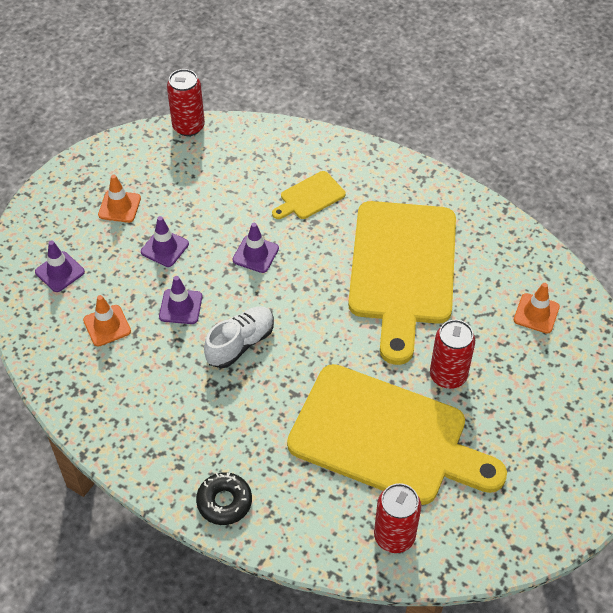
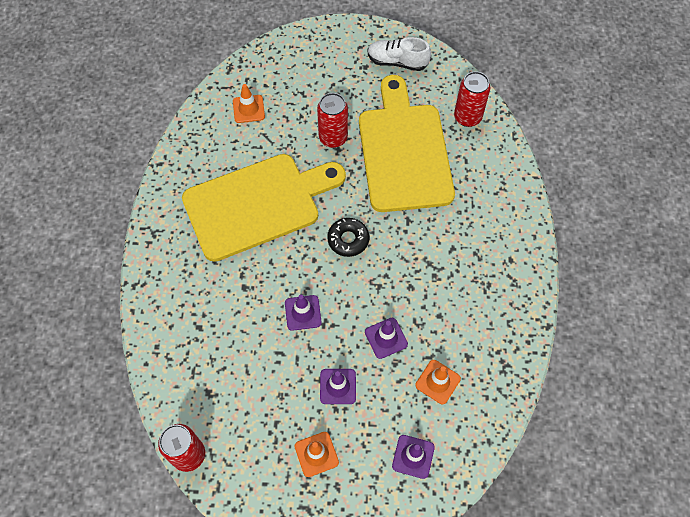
camera: 120 degrees left, 10 degrees up
black donut [196,472,252,525] -> black donut moved to [327,218,369,257]
white shoe [204,306,274,368] -> white shoe moved to [368,37,431,71]
yellow cutting board [272,171,346,219] -> none

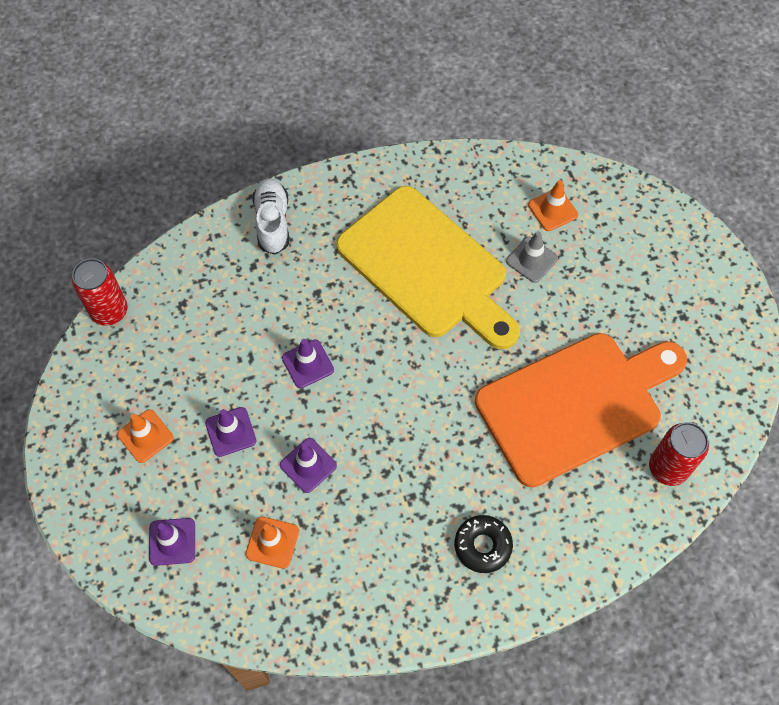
camera: 70 degrees right, 0 degrees up
red can [317,93,348,148] -> none
black donut [327,218,369,257] -> black donut moved to [455,515,513,573]
yellow cutting board [359,75,455,212] -> orange cutting board [475,333,687,488]
white shoe [368,37,431,71] -> white shoe moved to [253,179,289,254]
none -> grey traffic cone [506,231,558,283]

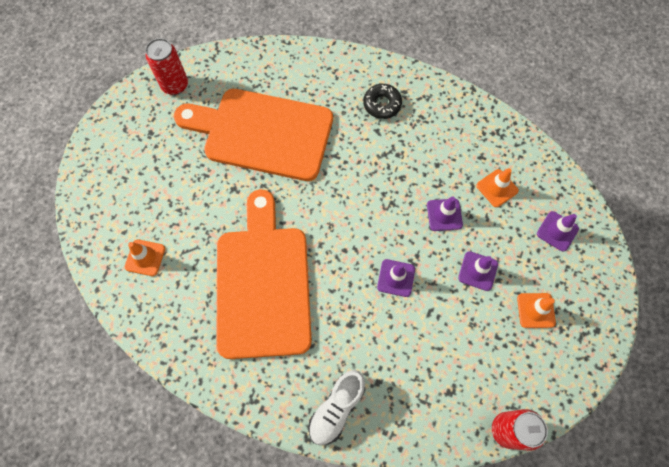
camera: 140 degrees left, 5 degrees up
yellow cutting board [336,186,520,350] -> orange cutting board [216,189,312,359]
grey traffic cone [506,231,558,283] -> none
red can [649,422,709,486] -> red can moved to [146,38,188,95]

